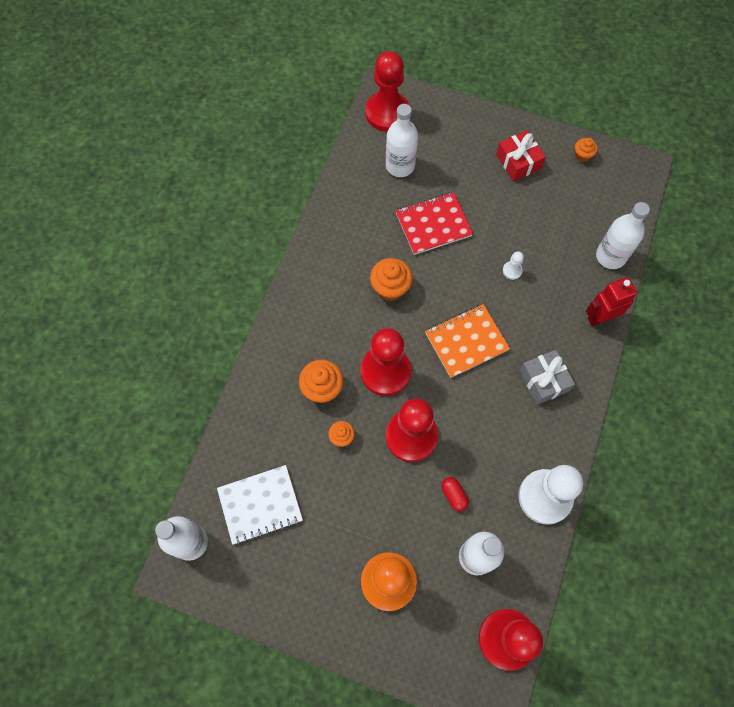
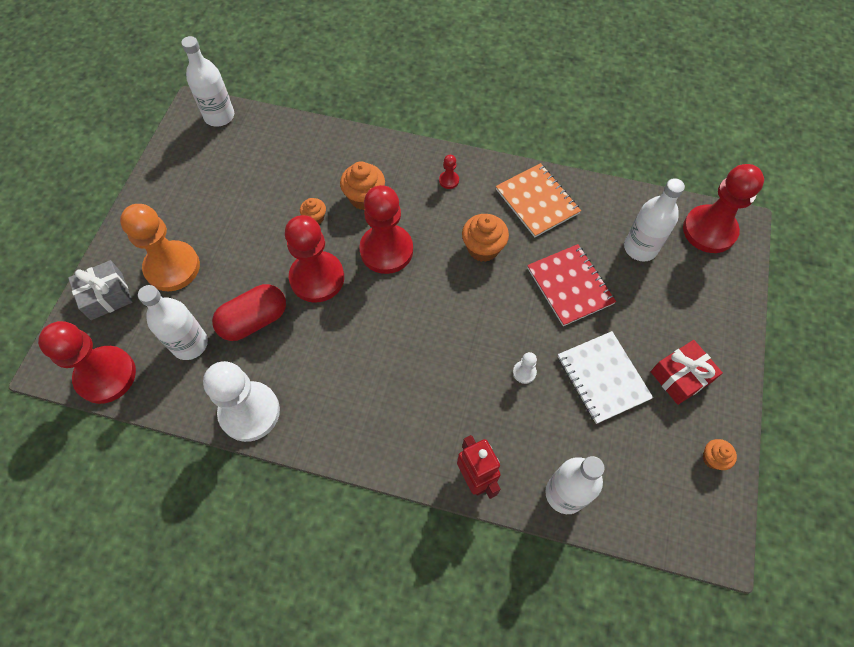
camera: 85 degrees right, 5 degrees down
white notebook [217,465,303,545] -> white notebook moved to [558,331,653,424]
orange notebook [425,304,510,378] -> orange notebook moved to [496,163,581,237]
red capsule [441,477,469,511] -> red capsule [212,284,286,341], size x1.99
grey gift [520,350,575,405] -> grey gift moved to [68,260,133,320]
none -> red pawn [439,155,459,189]

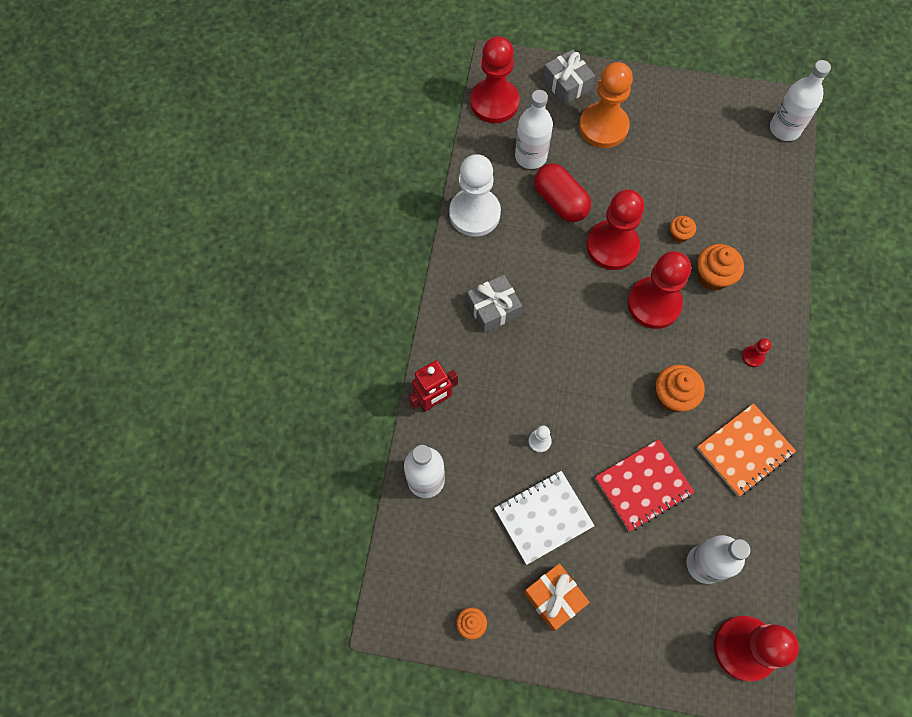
camera: 85 degrees right, 5 degrees up
red gift [651,340,723,405] -> orange gift [524,563,590,631]
none -> grey gift [467,275,522,333]

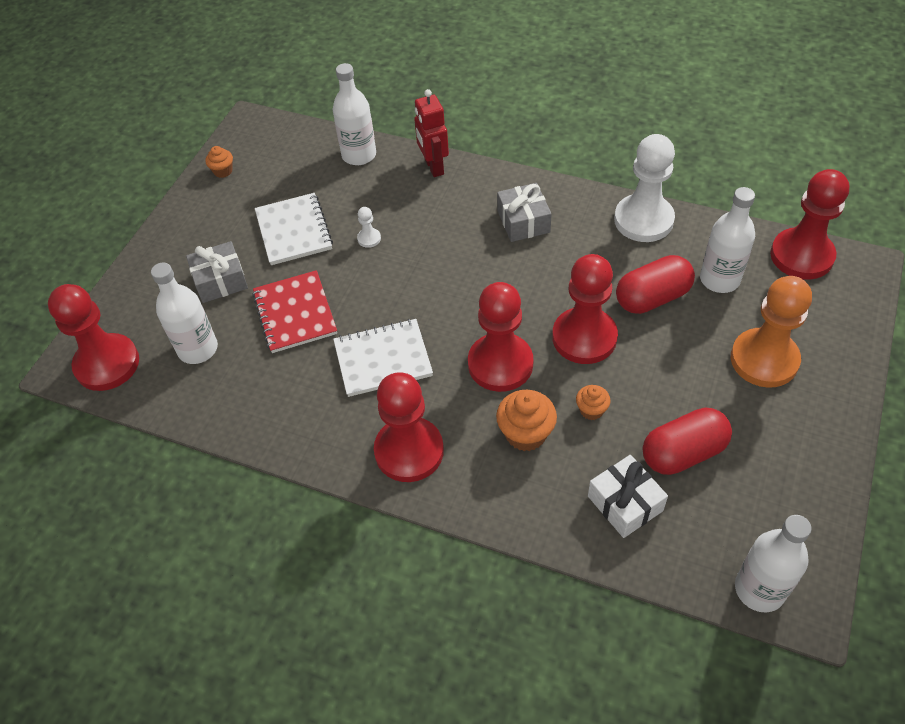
camera: 105 degrees right, 15 degrees down
orange gift [524,563,590,631] -> none
grey gift [543,50,595,105] -> grey gift moved to [186,241,248,303]
orange cupcake [656,365,705,412] -> white notebook [333,319,433,397]
orange notebook [697,403,796,497] -> none
red pawn [742,338,771,367] -> red pawn [374,372,444,482], size x2.49
none -> white gift [588,455,668,538]
none -> red capsule [643,408,732,475]

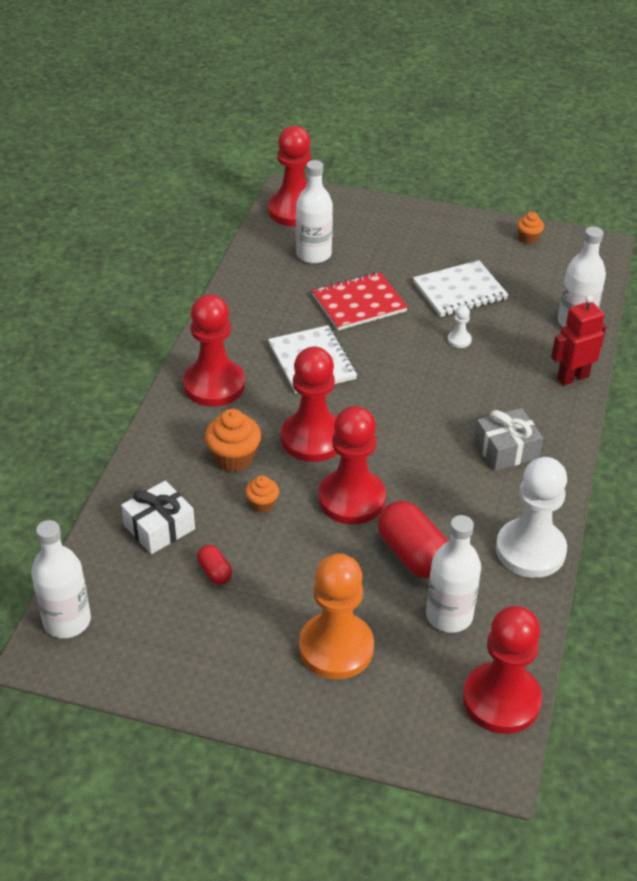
camera: 80 degrees right, 10 degrees down
grey gift [186,241,248,303] -> none
red capsule [643,408,732,475] -> red capsule [197,545,232,585], size x0.50

